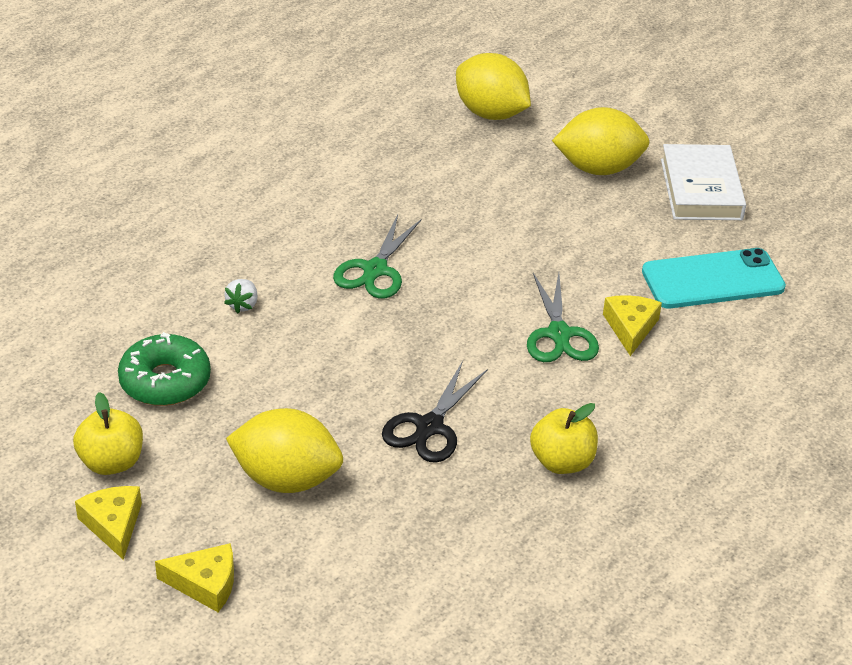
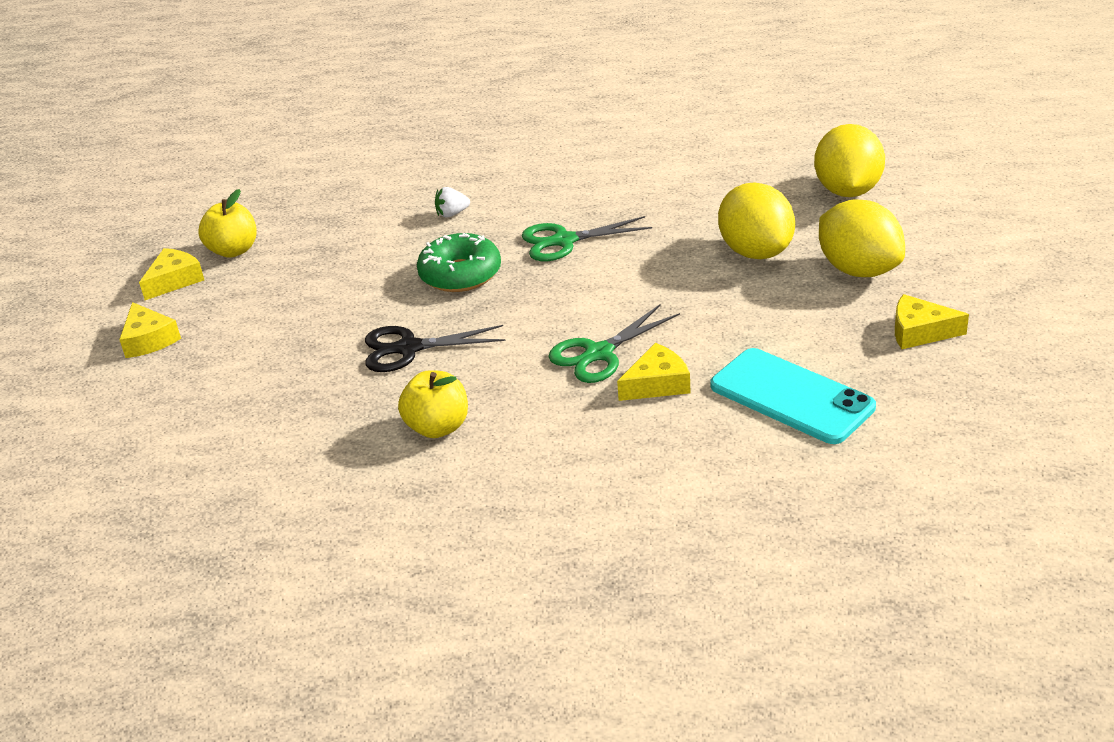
camera: 60 degrees right, 5 degrees down
green donut [118,332,211,406] -> green donut moved to [417,233,501,292]
yellow lemon [226,408,343,493] -> yellow lemon moved to [718,183,795,259]
white book [661,144,746,220] -> yellow cheese [895,294,969,349]

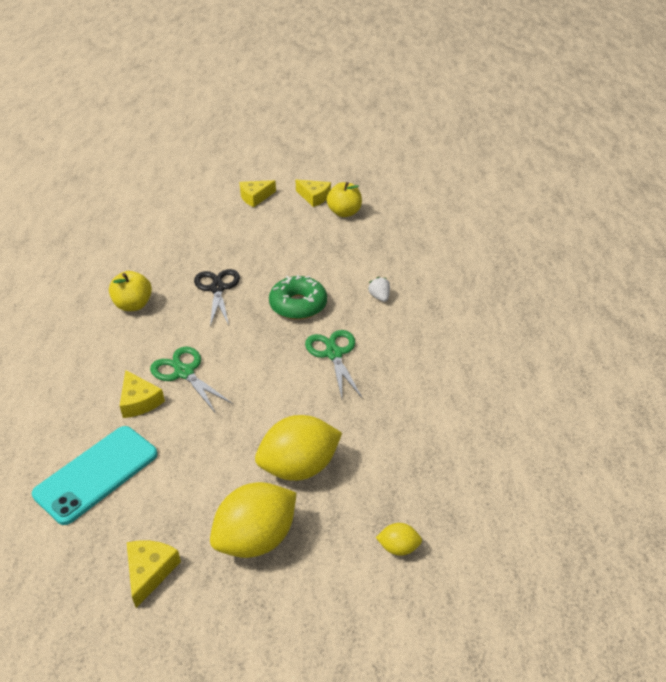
camera: 85 degrees right, 5 degrees up
yellow lemon [814,124,885,197] -> yellow lemon [376,523,422,556], size x0.46

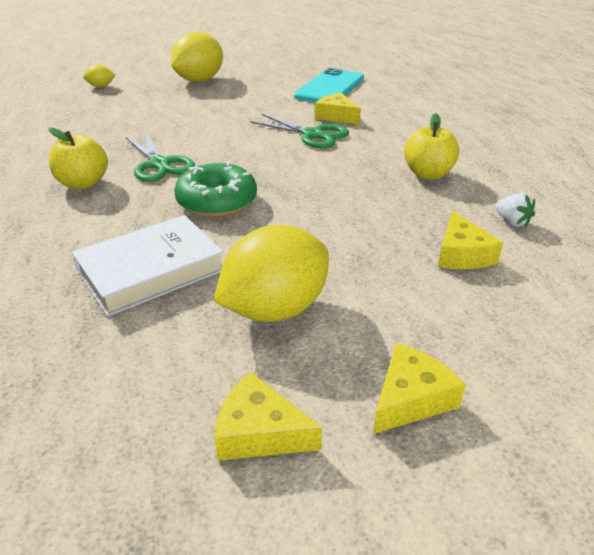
camera: 165 degrees right, 5 degrees down
yellow cheese [127,540,181,608] -> yellow cheese moved to [438,211,503,269]
black scissors [194,269,240,327] -> none
yellow lemon [255,415,342,481] -> yellow lemon moved to [214,225,329,322]
yellow apple [327,182,362,217] -> yellow apple moved to [48,128,108,189]
white strawberry [368,277,390,302] -> white strawberry moved to [495,193,535,227]
none -> white book [72,215,223,316]

